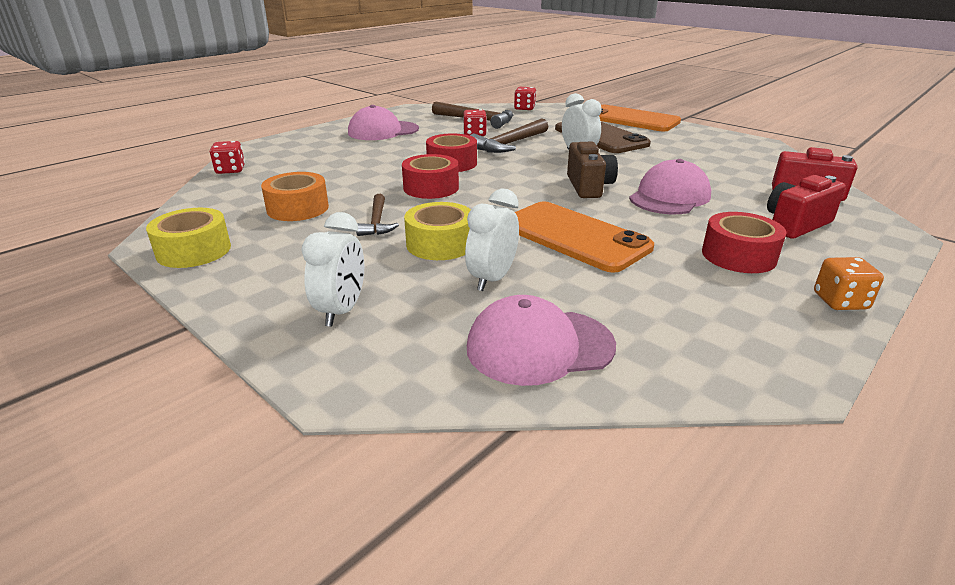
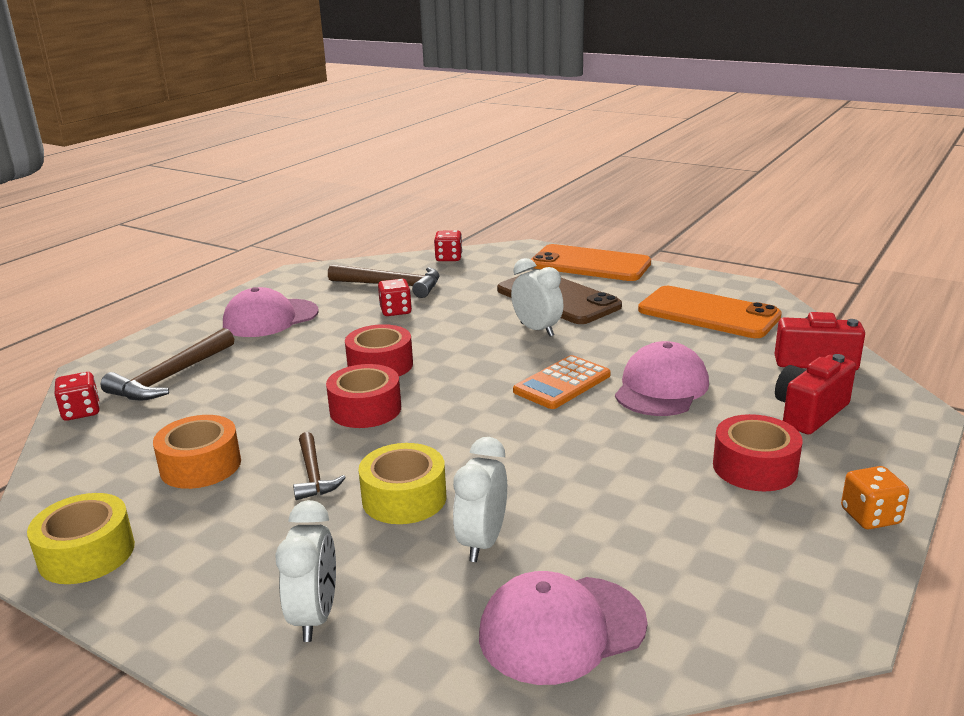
camera: 10 degrees left, 5 degrees down
brown hammer [470,118,548,153] -> brown hammer moved to [100,328,234,400]
orange phone [515,201,654,273] -> orange phone moved to [638,286,782,338]
brown camera [567,142,618,198] -> orange calculator [513,355,611,409]

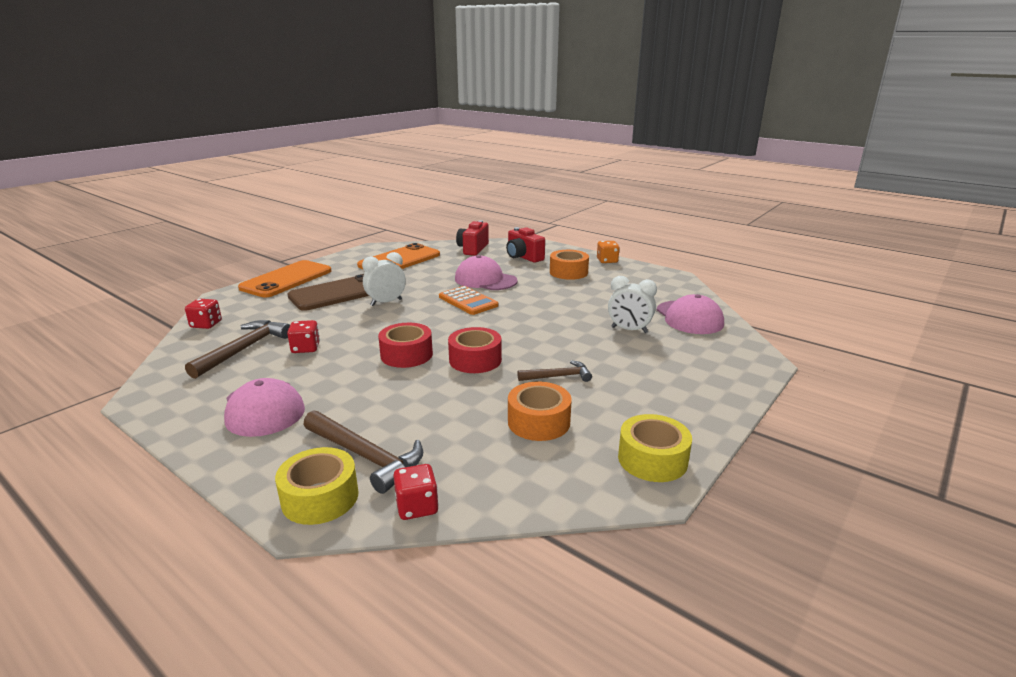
camera: 85 degrees left, 0 degrees up
white clock [275,500,336,642] -> none
yellow tape [358,443,447,524] -> yellow tape moved to [275,447,358,525]
red tape [713,414,803,491] -> orange tape [550,250,589,280]

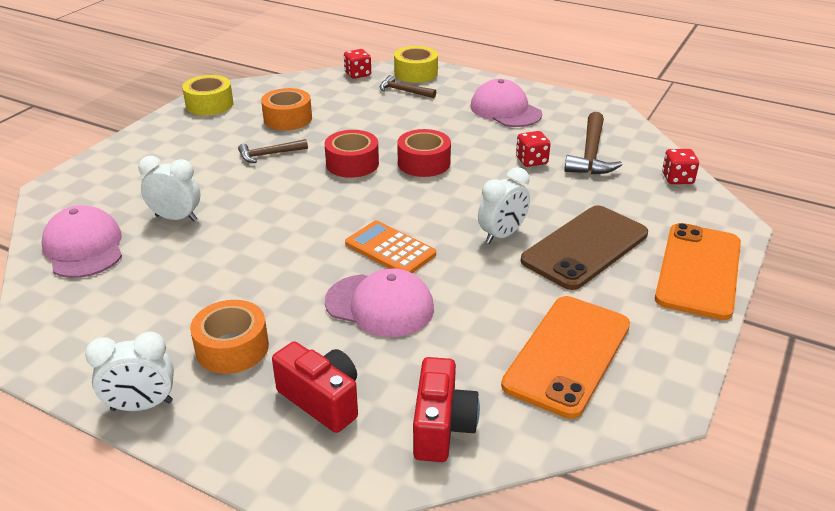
camera: 170 degrees right, 10 degrees up
brown hammer [303,410,423,494] -> brown hammer [380,75,436,98], size x0.61
orange dice [597,241,619,263] -> white clock [85,332,174,411]

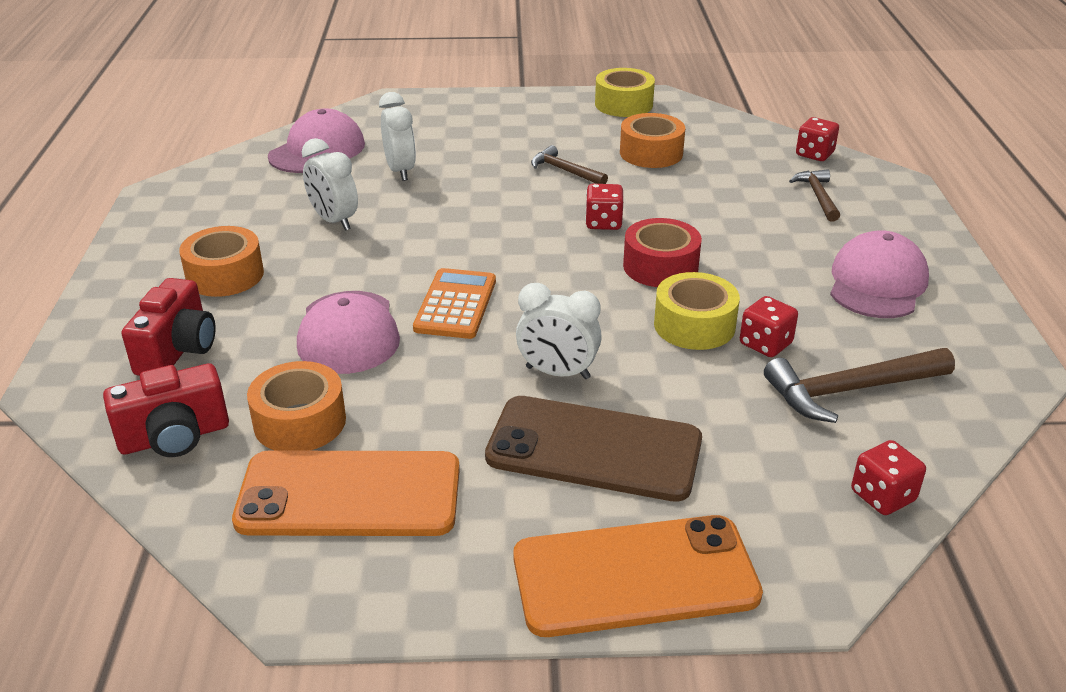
camera: 60 degrees right, 0 degrees up
white clock [85,332,174,411] -> white clock moved to [302,138,358,231]
red tape [324,130,379,178] -> red dice [585,184,623,230]
yellow tape [394,46,438,83] -> yellow tape moved to [654,272,740,350]
none -> orange tape [247,361,346,451]

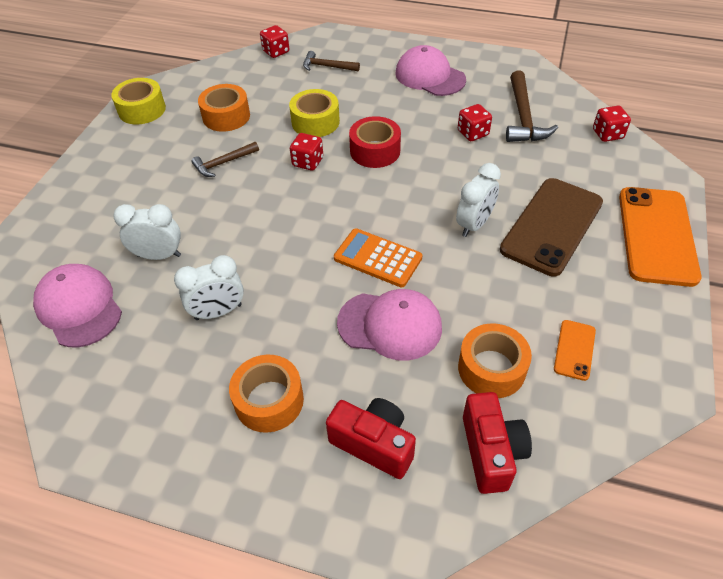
camera: 70 degrees left, 15 degrees up
orange phone [232,450,460,536] -> orange phone [554,320,596,381], size x0.46
yellow tape [654,272,740,350] -> yellow tape moved to [289,89,340,137]

